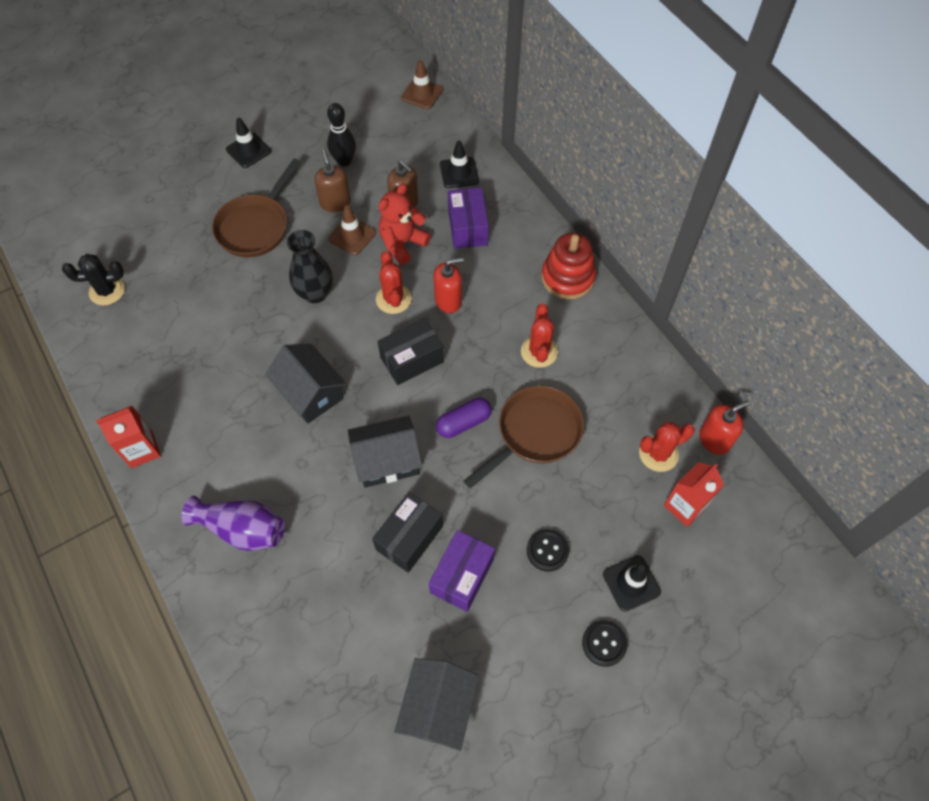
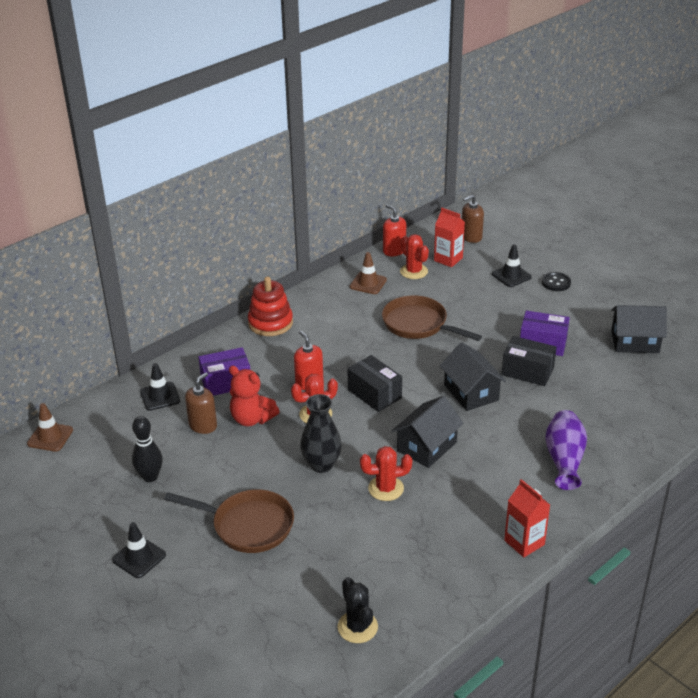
camera: 100 degrees left, 25 degrees down
brown soap dispenser [314,150,351,212] -> brown soap dispenser moved to [462,195,484,243]
brown traffic cone [328,205,376,255] -> brown traffic cone moved to [350,252,387,294]
purple capsule [436,398,492,438] -> none
red cactus [521,303,558,368] -> red cactus moved to [360,446,412,501]
black button [527,529,569,572] -> none

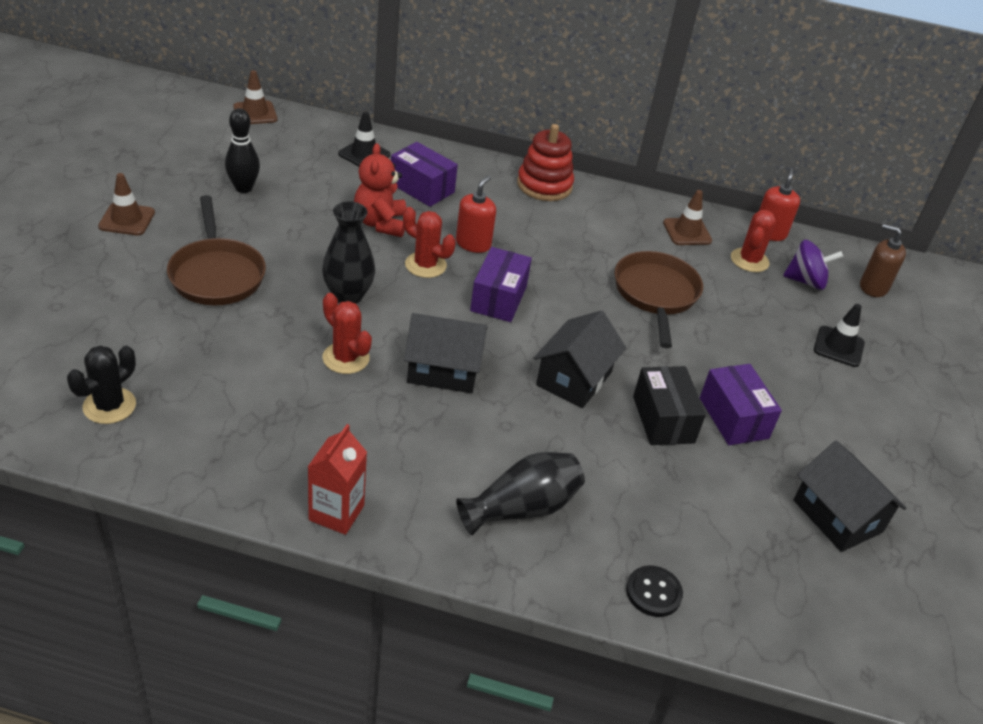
camera: 50 degrees right, 5 degrees up
black traffic cone [112,522,166,578] -> brown traffic cone [98,173,155,235]
brown soap dispenser [185,372,217,434] -> none
black box [347,355,402,412] -> purple box [470,247,532,322]
red carton [434,208,465,267] -> purple spinning top [783,239,843,290]
black button [542,272,571,291] -> black button moved to [626,565,683,617]
purple vase [545,410,587,490] -> black vase [456,452,585,535]

